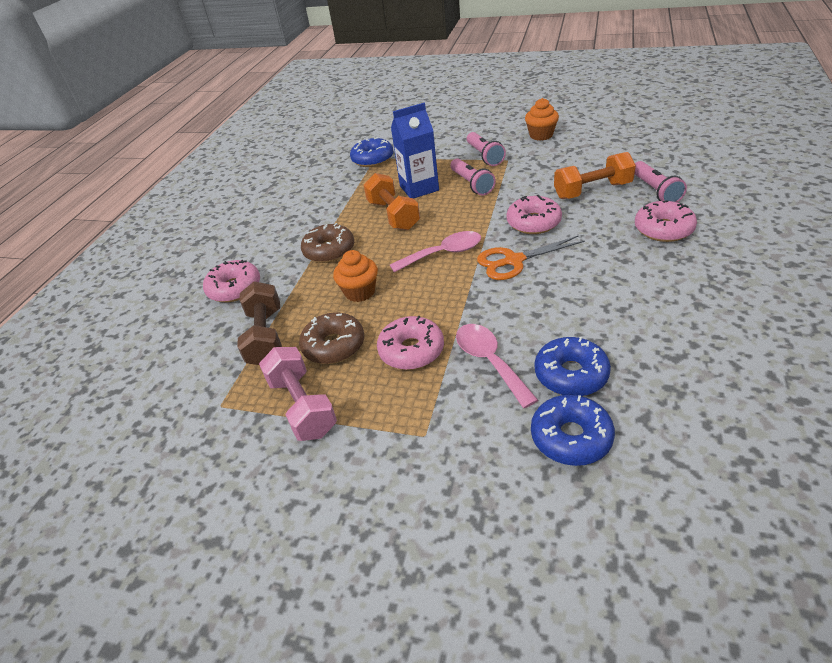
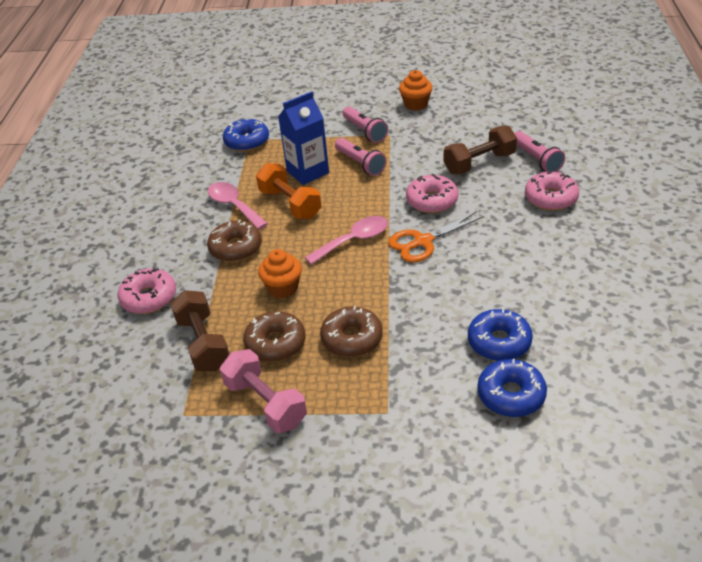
camera: 15 degrees left, 0 degrees up
pink donut [377,316,444,370] -> brown donut [320,306,383,357]
pink spoon [456,324,538,408] -> pink spoon moved to [208,182,268,229]
orange dumbbell [554,152,636,199] -> brown dumbbell [444,125,517,174]

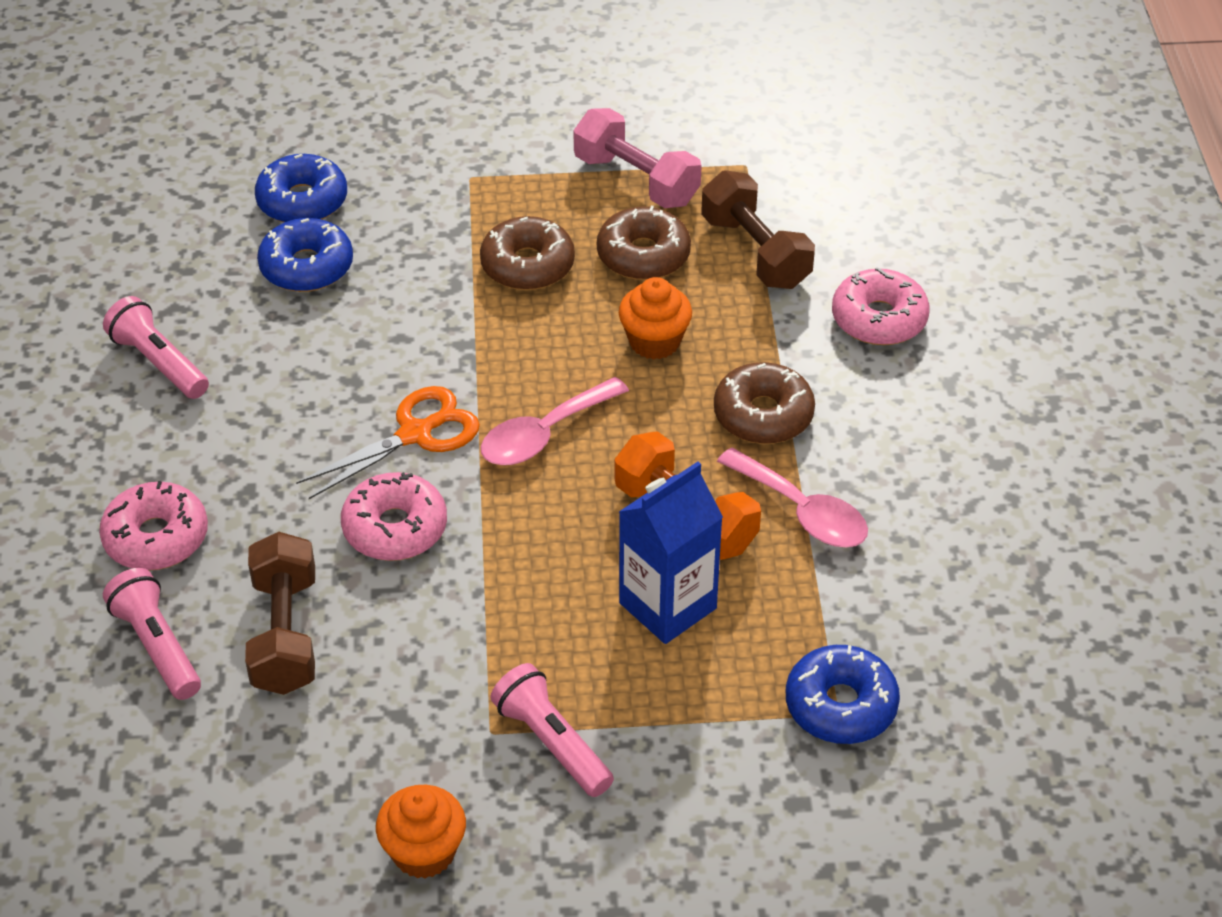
camera: 170 degrees right, 5 degrees up
pink flashlight [335,138,386,176] -> pink flashlight moved to [103,296,209,399]
brown dumbbell [444,125,517,174] -> brown dumbbell turned 60 degrees counterclockwise [245,532,315,695]

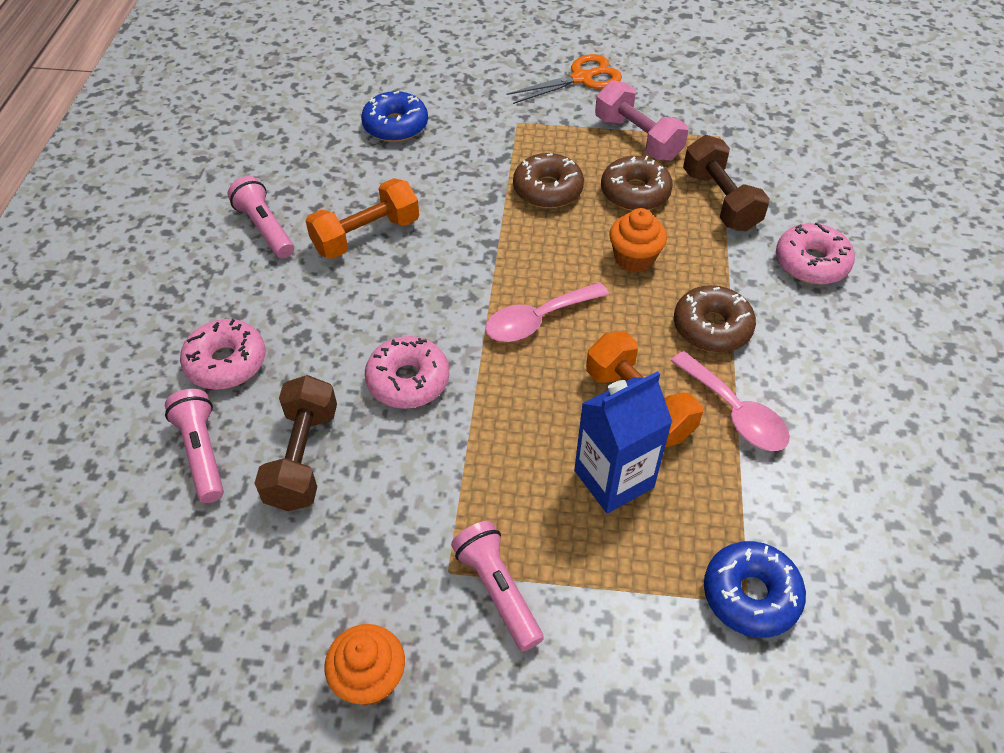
camera: 10 degrees right, 5 degrees up
blue donut [257,218,353,292] -> none
orange scissors [296,386,480,499] -> orange scissors moved to [507,54,622,104]
none -> orange dumbbell [305,178,419,259]

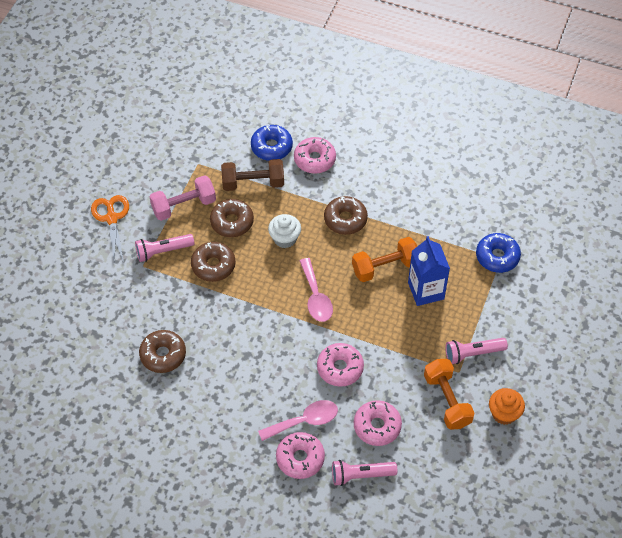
camera: 75 degrees left, 5 degrees up
pink flashlight [228,176,294,258] -> pink flashlight moved to [135,234,194,262]
brown dumbbell [254,375,337,511] -> pink donut [354,400,402,446]
orange dumbbell [305,178,419,259] -> orange dumbbell moved to [424,359,475,430]
blue donut [361,91,428,142] -> blue donut moved to [251,125,293,161]
orange cupcake [609,208,667,273] -> white cupcake [268,214,301,248]
pink spoon [671,351,790,451] -> pink spoon moved to [258,400,338,441]
none -> brown donut [139,330,186,373]

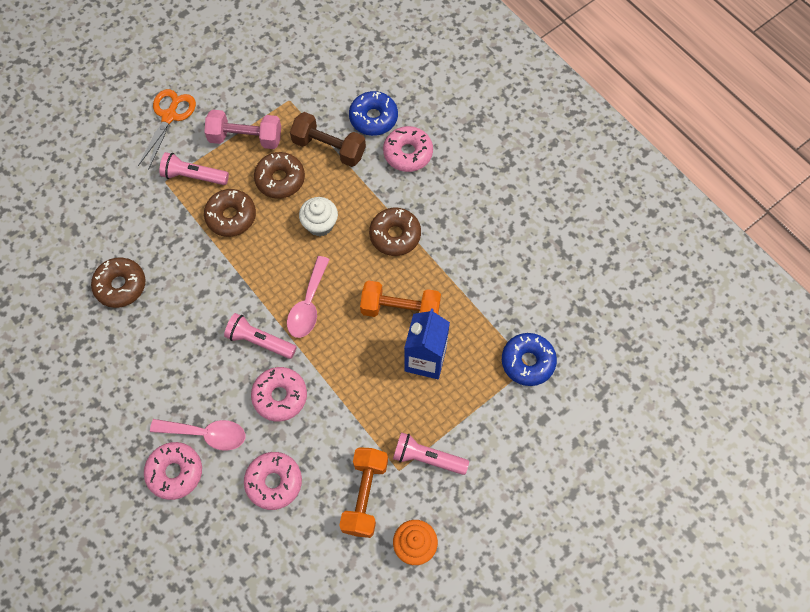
camera: 30 degrees right, 10 degrees up
pink flashlight [332,460,397,486] -> pink flashlight moved to [224,313,297,359]

